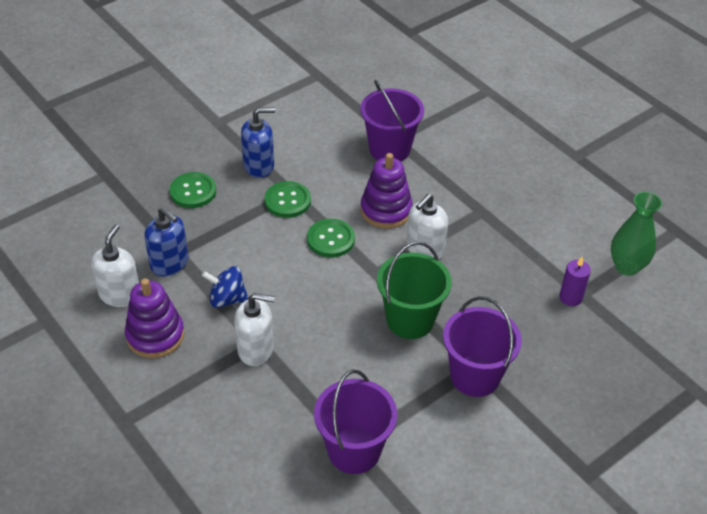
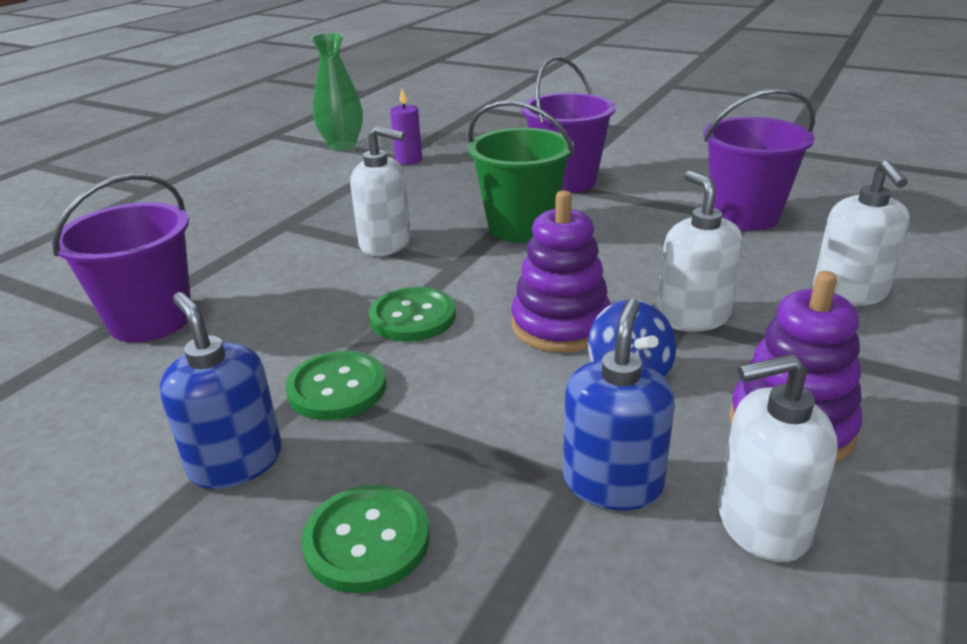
camera: 110 degrees left, 15 degrees down
purple stacking toy [360,153,413,229] -> purple stacking toy moved to [511,190,611,353]
none -> white soap dispenser [813,160,910,306]

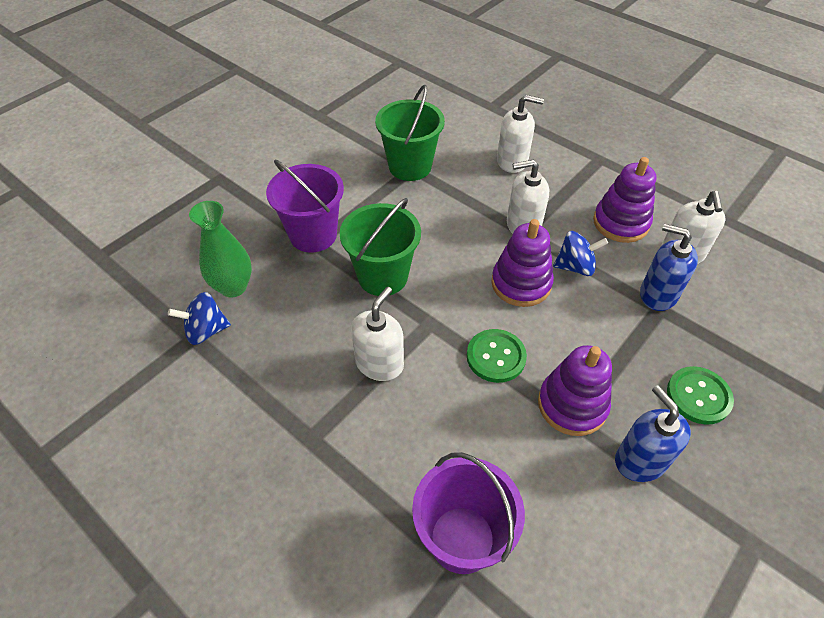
camera: 80 degrees left, 20 degrees up
blue soap dispenser [159,292,282,489] -> blue soap dispenser turned 90 degrees clockwise [615,385,691,482]
green button [285,351,386,420] -> purple stacking toy [538,345,612,436]
green vase [311,33,363,150] -> green vase moved to [189,201,252,298]
purple candle [390,89,422,165] -> blue spinning top [168,292,231,345]
purple bucket [703,88,815,231] -> green bucket [375,85,445,181]

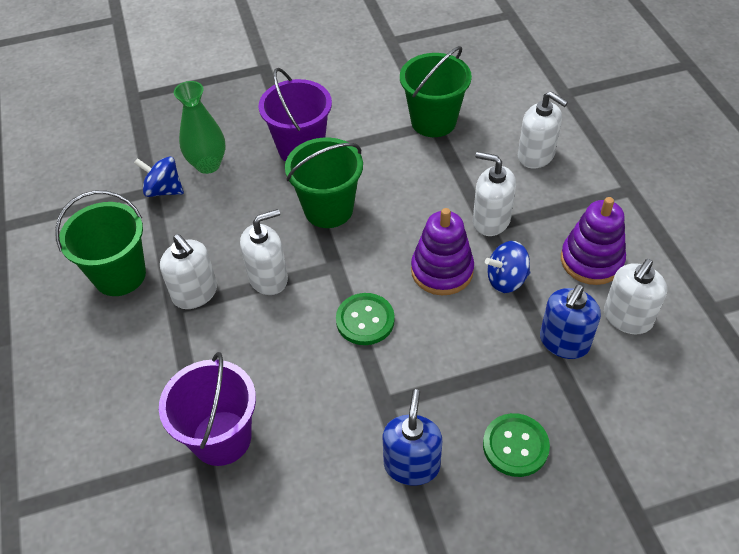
camera: 35 degrees right, 0 degrees up
purple stacking toy [538,345,612,436] -> none
blue spinning top [553,231,608,276] -> blue spinning top turned 135 degrees clockwise [485,241,530,293]
blue soap dispenser [640,224,698,311] -> blue soap dispenser turned 120 degrees counterclockwise [540,284,601,359]
none -> green bucket [55,190,146,296]
none -> white soap dispenser [160,234,217,309]

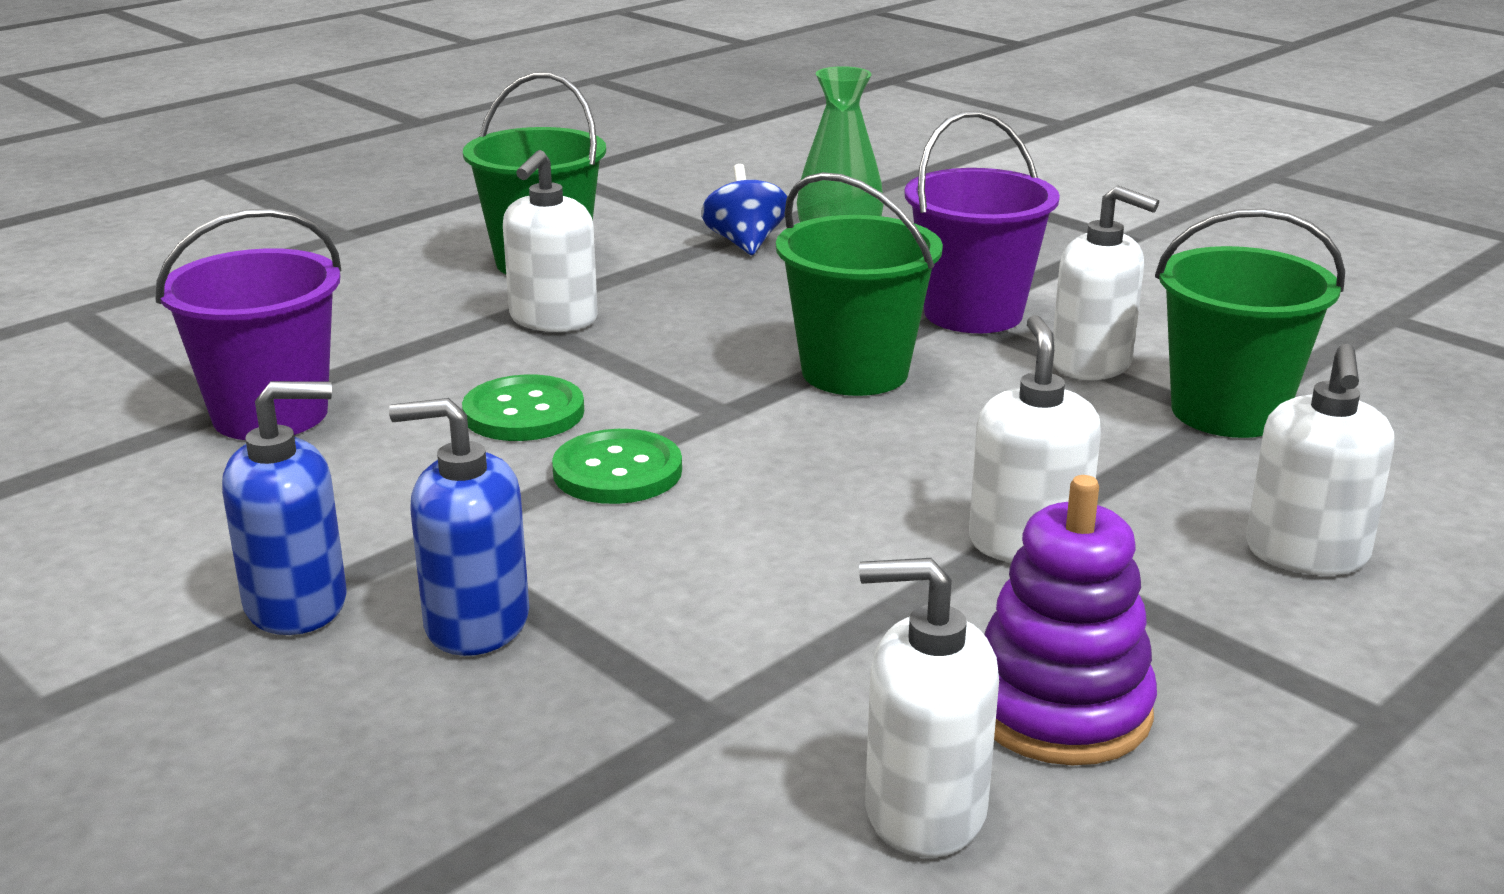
camera: 60 degrees right, 25 degrees down
white soap dispenser [240,209,288,295] -> white soap dispenser moved to [1053,185,1159,380]
purple stacking toy [411,208,474,295] -> none
green button [483,413,550,477] -> green button moved to [462,375,584,441]
blue spinning top [485,241,530,293] -> none
blue soap dispenser [540,284,601,359] -> blue soap dispenser moved to [389,398,529,656]

